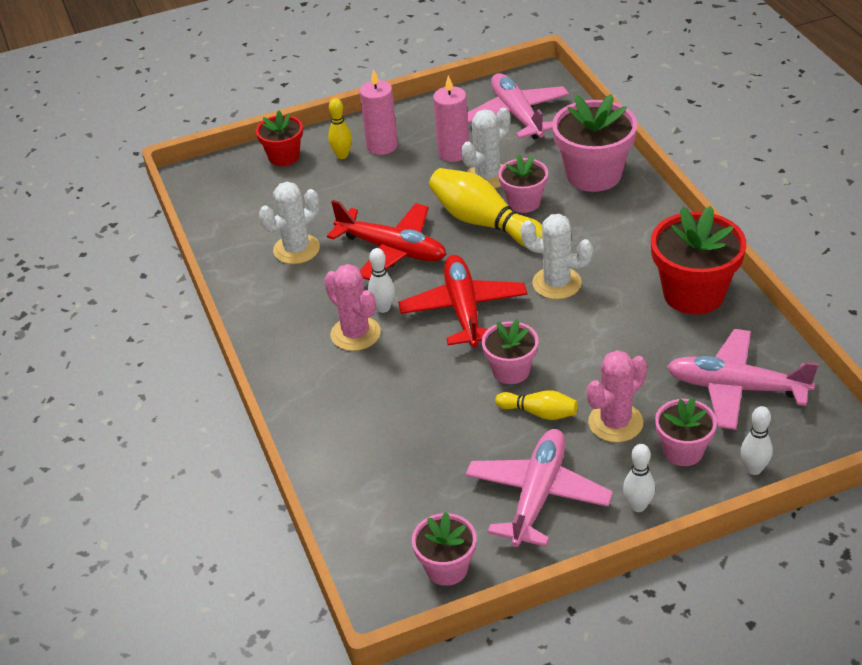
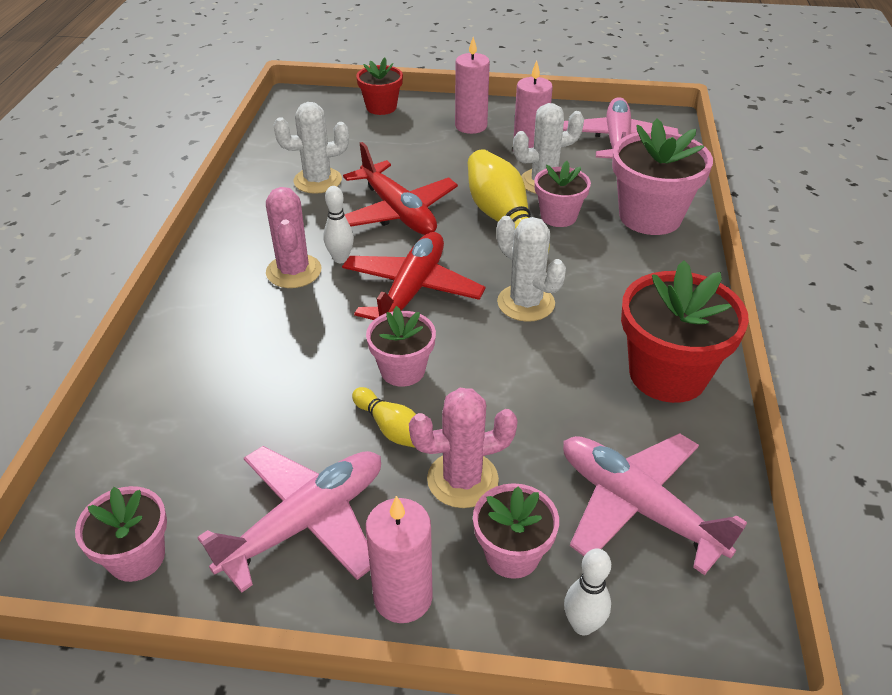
camera: 25 degrees right, 0 degrees up
yellow bowling pin [328,98,352,159] -> none
white bowling pin [623,444,655,512] -> pink candle [366,496,433,623]

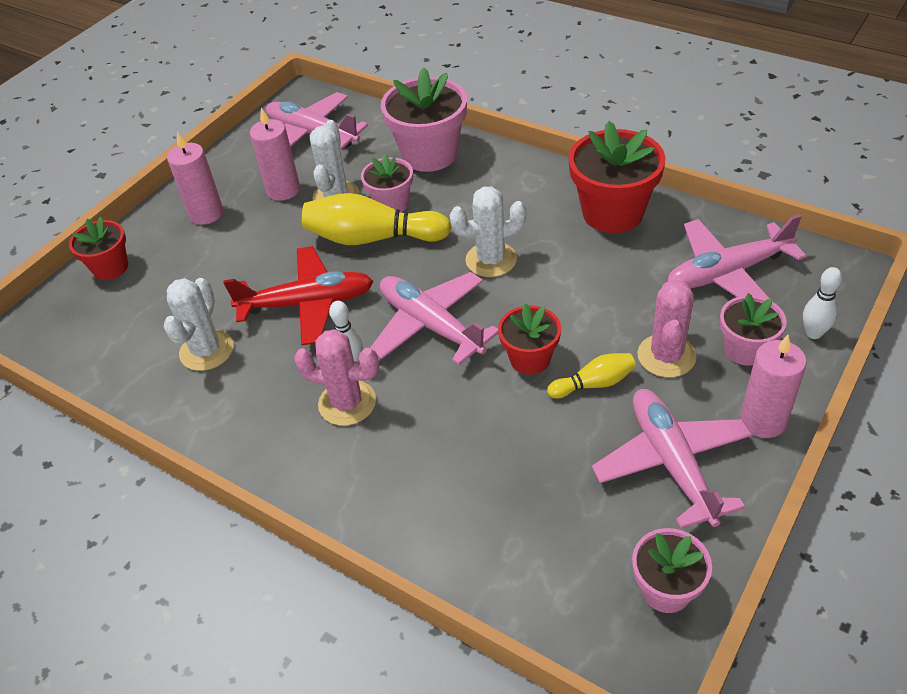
camera: 60 degrees left, 5 degrees up
red plane [342,232,485,320] -> pink plane [370,272,498,365]
pink flower pot [366,306,436,387] -> red flower pot [498,303,561,375]

